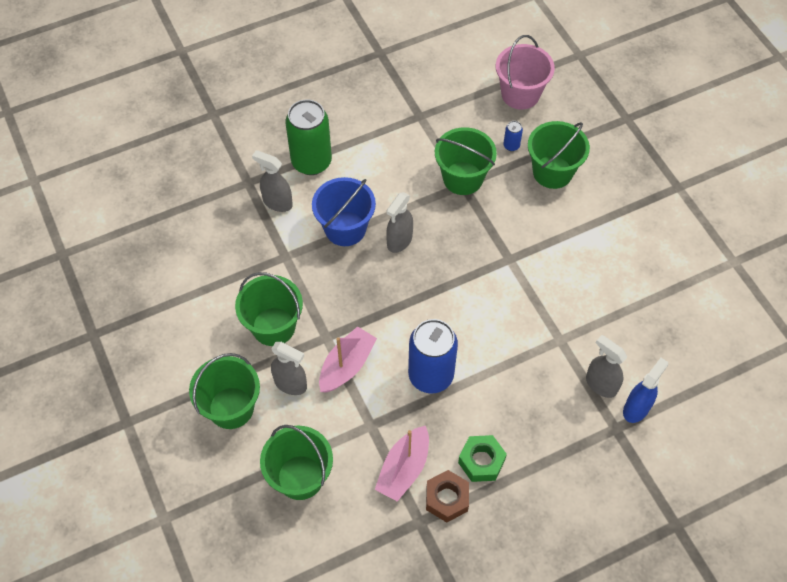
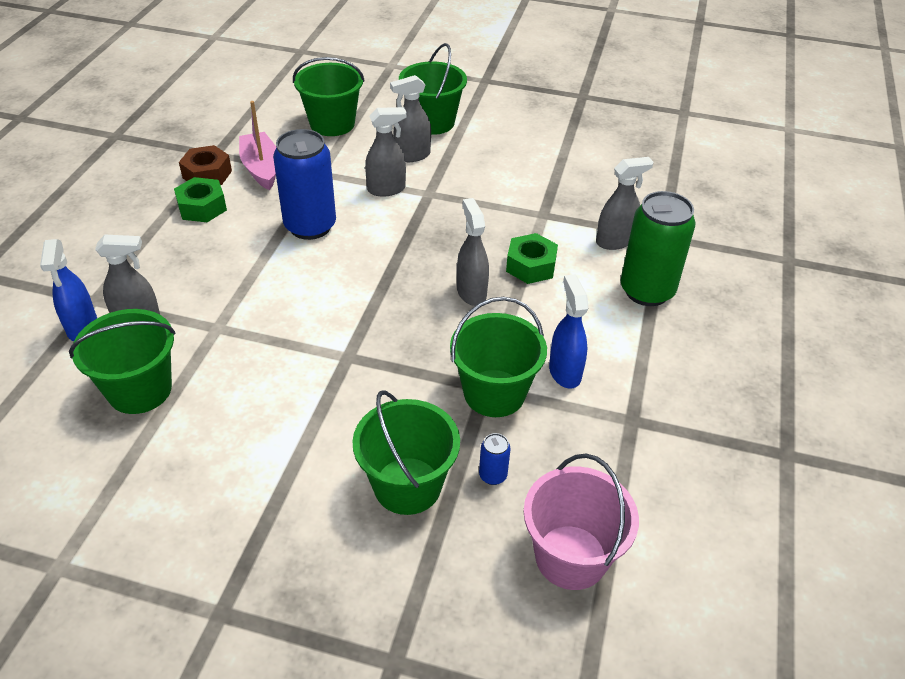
camera: 130 degrees right, 15 degrees down
green bucket [235,272,303,346] -> green bucket moved to [69,309,175,414]
blue bucket [312,177,376,246] -> green nut [506,233,558,284]
pink boat [319,326,377,392] -> grey spray bottle [365,107,407,196]
none -> blue spray bottle [549,274,589,389]

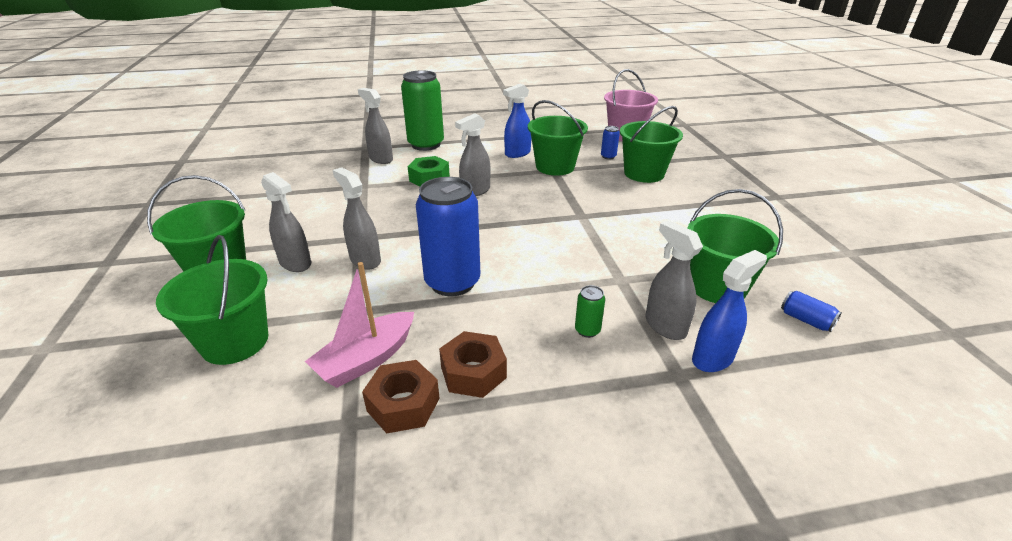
camera: 115 degrees left, 10 degrees down
green nut [174,177,227,222] -> brown nut [439,331,507,398]
none -> green can [575,285,605,338]
none -> blue can [781,291,842,332]

